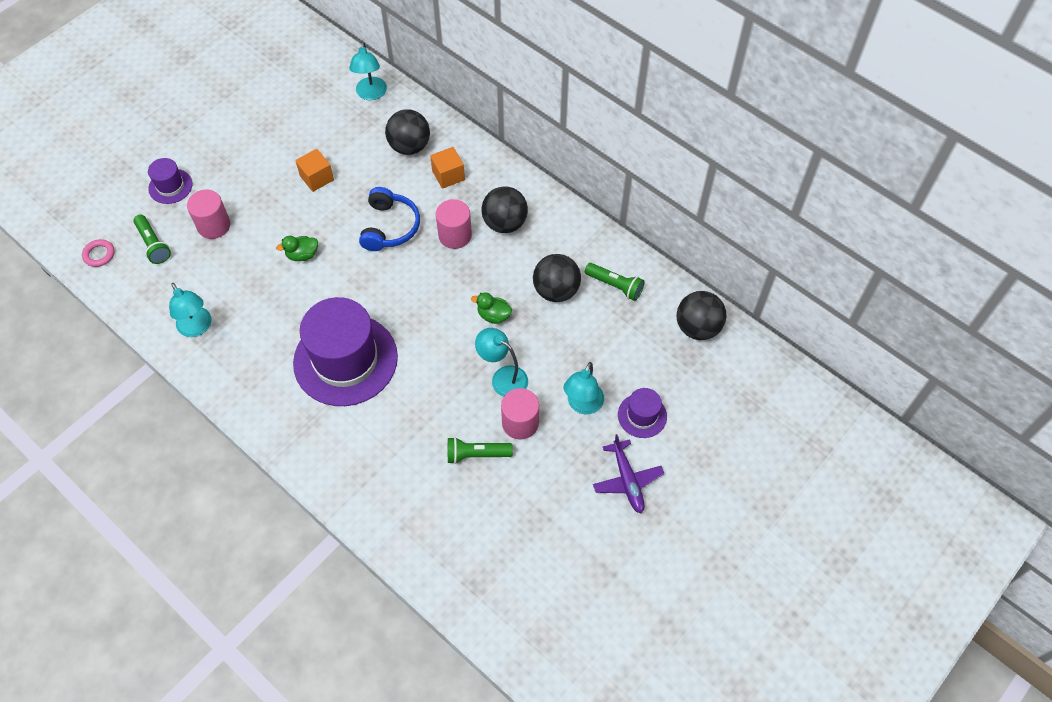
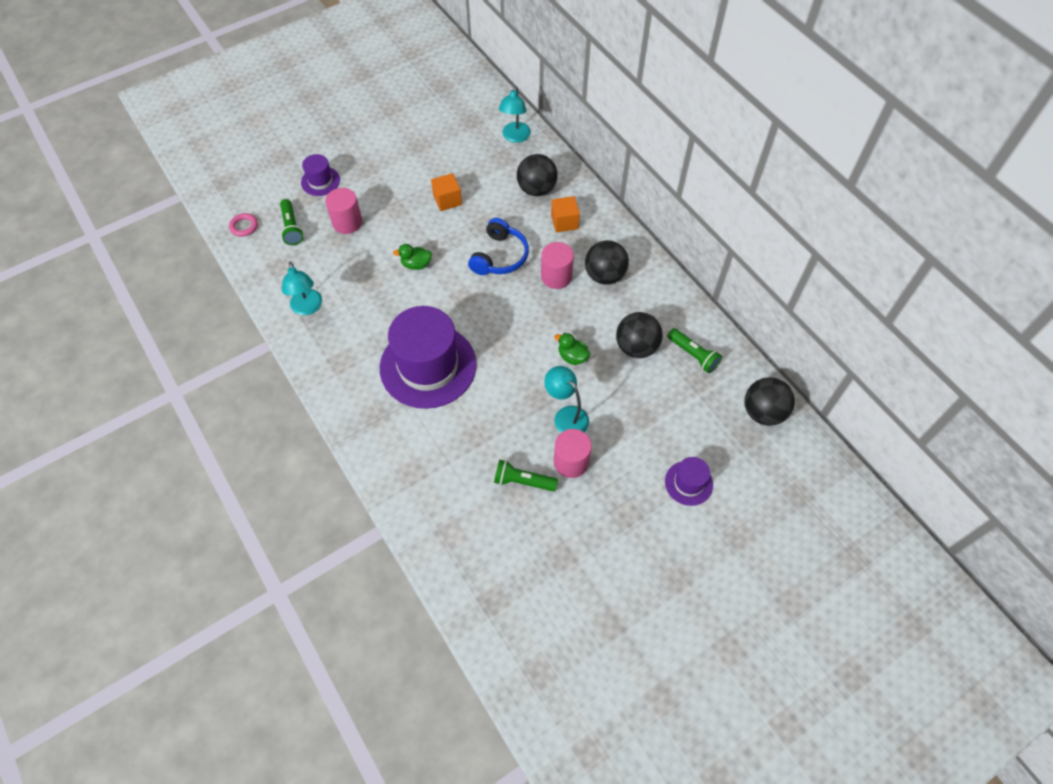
camera: 15 degrees right, 0 degrees up
turquoise lamp [564,362,604,414] -> none
purple plane [593,434,664,513] -> none

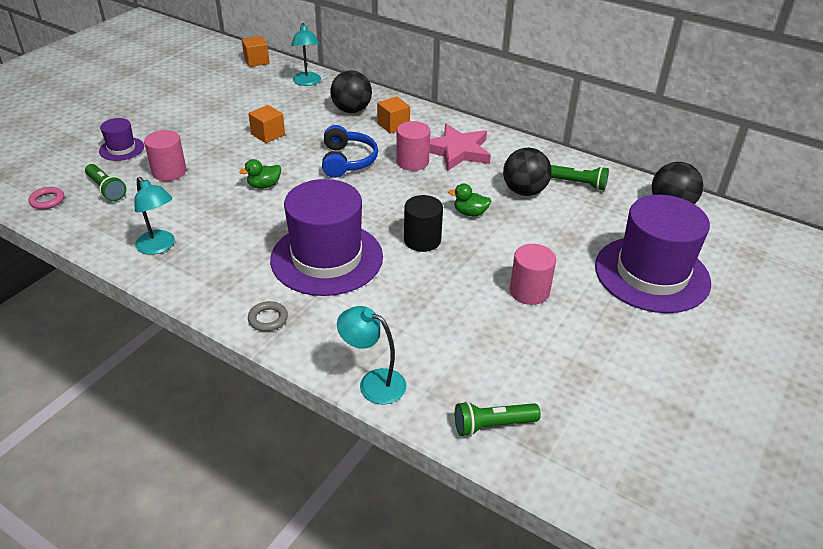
camera: 25 degrees left, 20 degrees down
green flashlight [494,460,558,492] -> green flashlight moved to [455,401,541,437]
turquoise lamp [544,366,589,433] -> turquoise lamp moved to [337,306,406,405]
black ball [585,240,629,285] -> pink star [429,124,491,171]
purple hat [665,457,713,506] -> purple hat [595,195,711,313], size x2.17
none -> orange cube [242,36,270,67]
none -> grey ring [248,301,288,332]
none -> black cylinder [404,195,443,252]

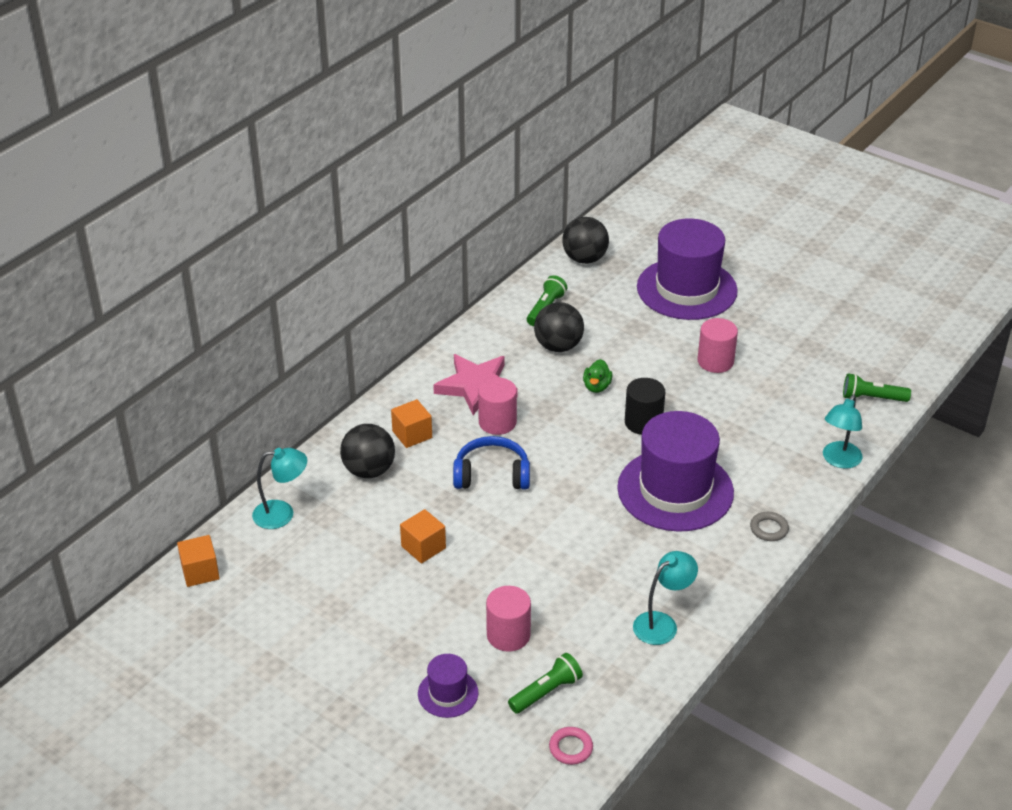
camera: 85 degrees left, 0 degrees up
green duck [239,159,281,189] -> none
green flashlight [455,401,541,437] -> green flashlight turned 105 degrees clockwise [843,373,911,402]

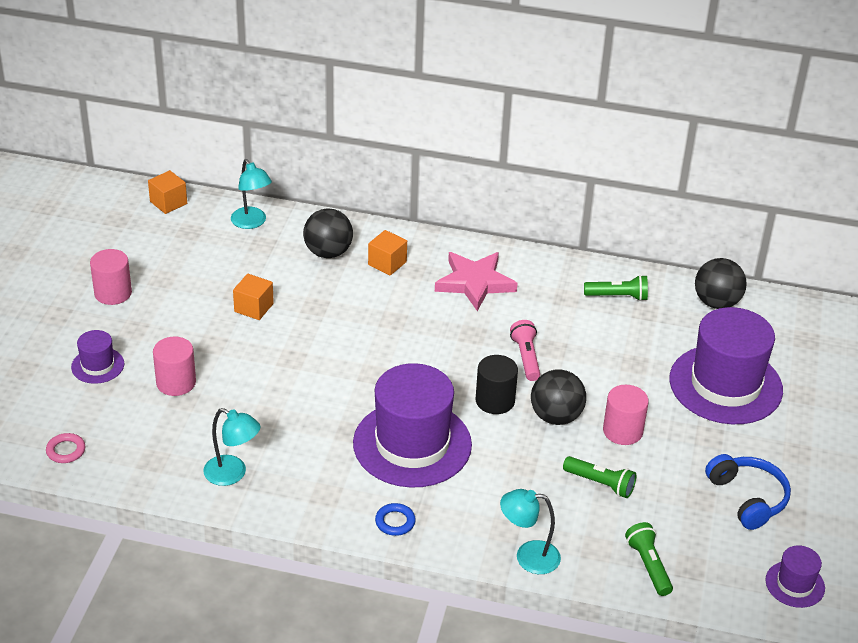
camera: 65 degrees right, 0 degrees up
blue headphones [453,436,530,489] -> blue headphones moved to [705,454,791,530]
pink cylinder [478,378,517,435] -> pink cylinder moved to [90,249,132,305]
green flashlight [508,653,583,714] -> green flashlight moved to [563,456,636,498]
black ball [534,302,584,352] -> black ball moved to [531,369,586,425]
green duck [583,359,613,393] -> pink flashlight [510,320,540,381]
grey ring [750,512,789,541] -> blue ring [375,503,416,536]
none -> purple hat [765,545,825,608]

